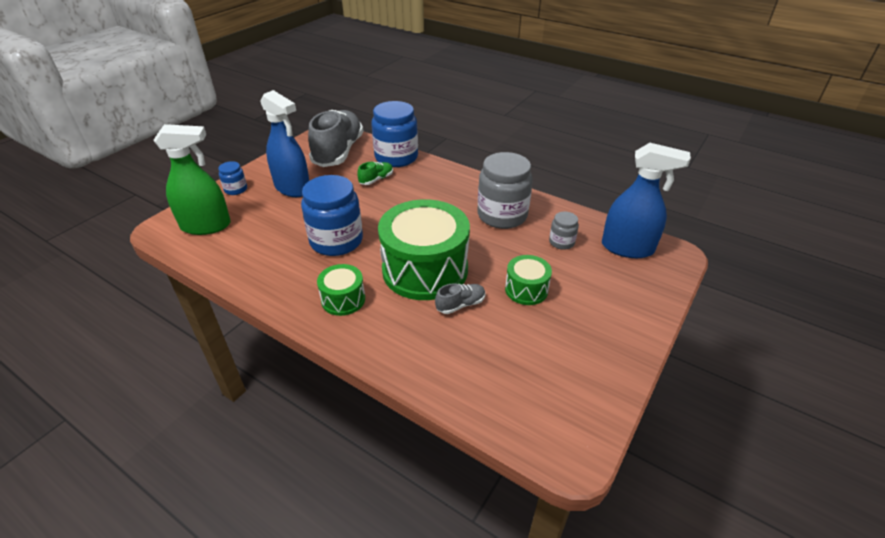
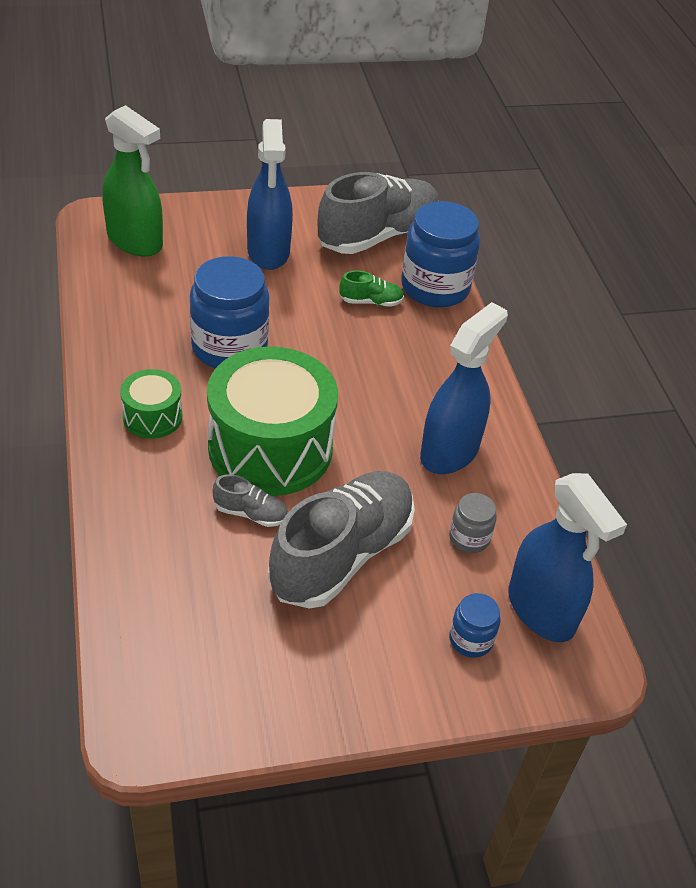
camera: 40 degrees right, 5 degrees up
blue jar [218,161,247,195] -> blue jar moved to [449,593,500,658]
grey jar [478,152,533,229] -> blue spray bottle [420,302,508,474]
green drum [505,255,552,305] -> grey shoe [268,471,415,609]

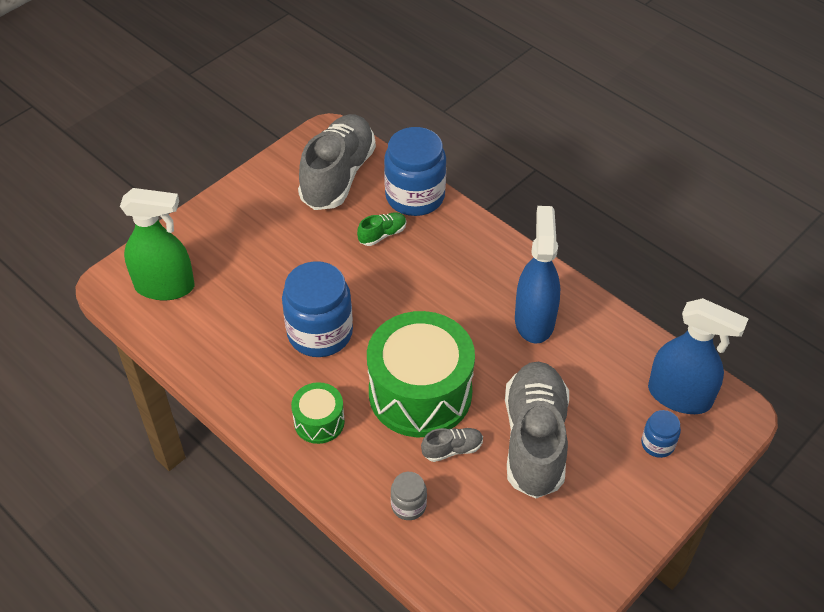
camera: 30 degrees left, 5 degrees up
blue spray bottle [247,119,293,270] -> none
grey jar [449,493,497,553] -> grey jar moved to [391,472,427,520]

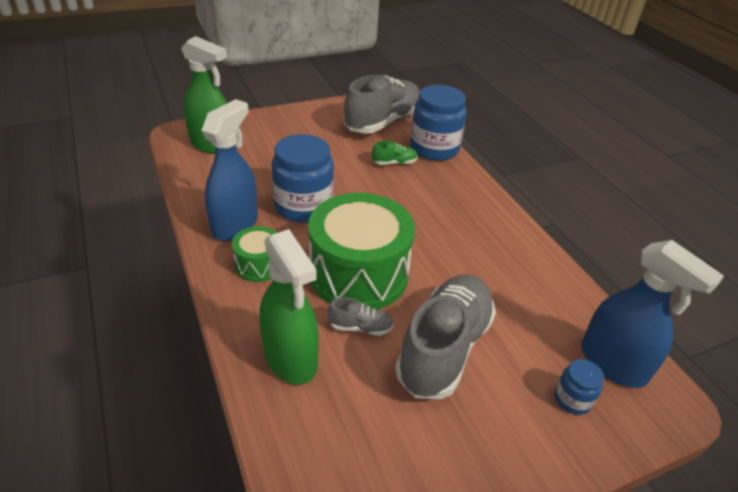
camera: 20 degrees right, 10 degrees down
grey jar [391,472,427,520] -> green spray bottle [260,229,319,385]
blue spray bottle [515,206,560,344] -> blue spray bottle moved to [202,99,258,241]

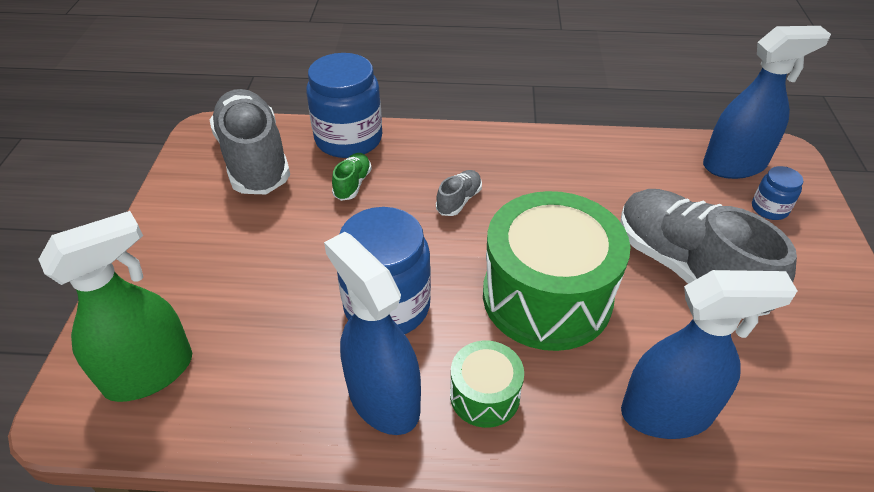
camera: 60 degrees left, 5 degrees up
green spray bottle [260,229,319,385] -> blue spray bottle [621,270,797,439]
grey shoe [328,297,393,336] -> grey shoe moved to [436,170,482,216]

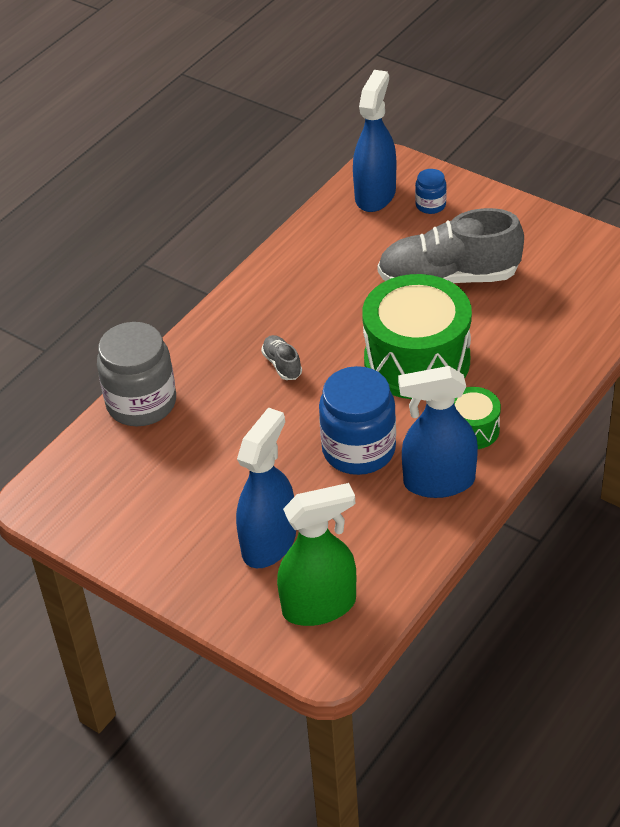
camera: 55 degrees left, 0 degrees up
green spray bottle [38,211,192,402] -> green spray bottle turned 75 degrees clockwise [277,483,356,626]
grey shoe [210,89,290,194] -> none
blue jar [306,53,382,158] -> grey jar [97,322,176,426]
green shoe [332,153,372,201] -> none
blue spray bottle [621,270,797,439] -> blue spray bottle moved to [236,407,296,568]

